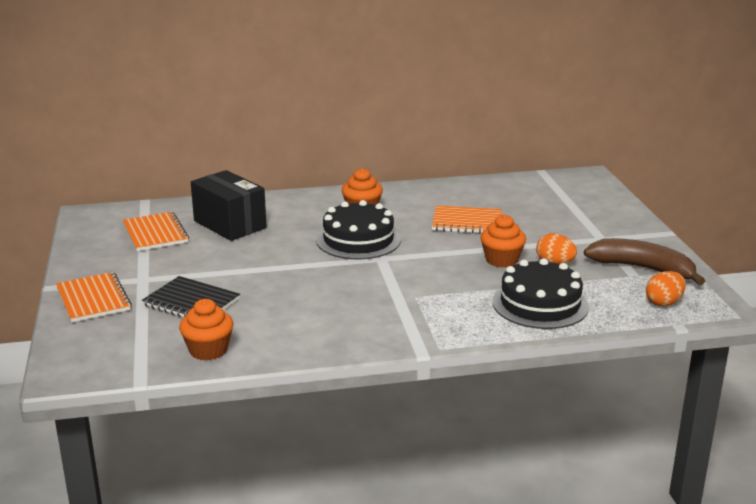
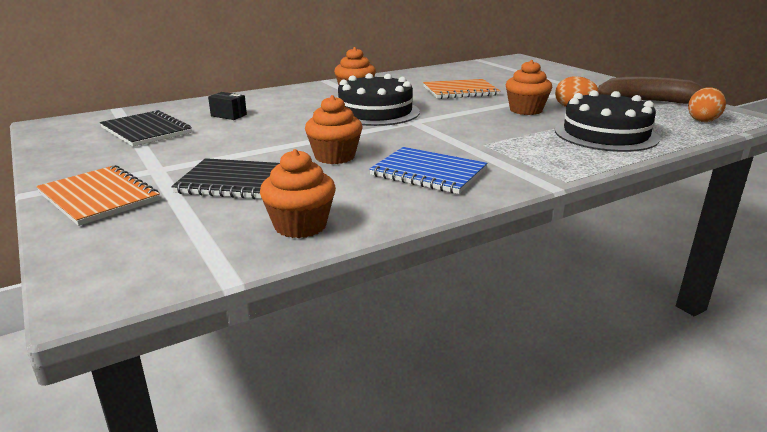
camera: 20 degrees left, 0 degrees up
orange notebook [122,212,189,251] -> black notebook [100,110,192,147]
black box [191,170,267,241] -> black box [208,92,247,120], size x0.42
none -> orange cupcake [305,95,362,164]
none -> blue notebook [369,147,488,194]

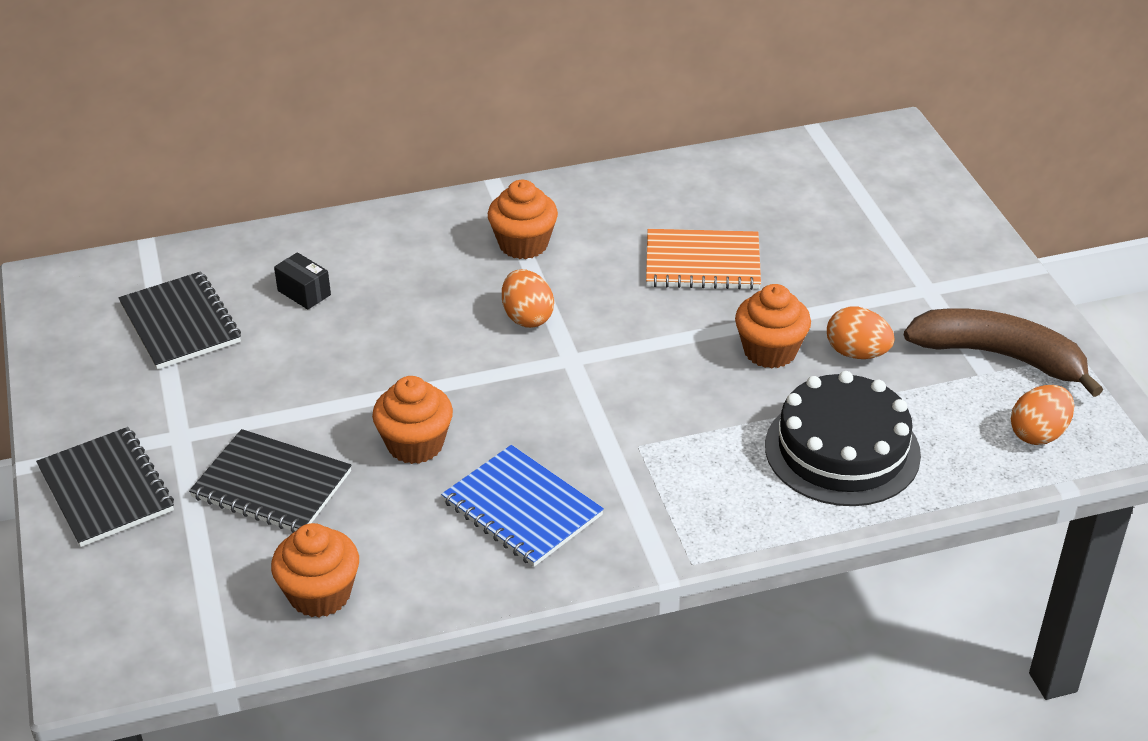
camera: 15 degrees right, 15 degrees up
orange notebook [36,165,160,226] -> black notebook [36,427,174,547]
black cake [338,73,420,126] -> orange egg [502,269,554,328]

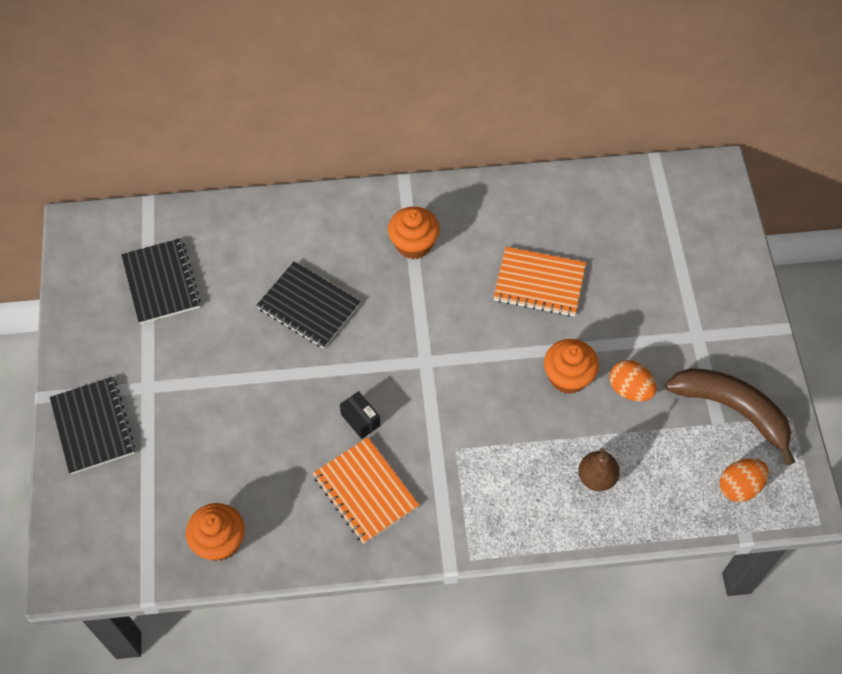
camera: 10 degrees right, 20 degrees up
black notebook [189,429,352,533] -> black notebook moved to [256,262,361,349]
black box [274,252,331,310] -> black box moved to [340,391,380,439]
orange cupcake [372,376,453,464] -> none
blue notebook [441,445,604,567] -> orange notebook [313,437,419,544]
orange egg [502,269,554,328] -> none
black cake [765,371,921,506] -> brown pear [578,448,620,491]

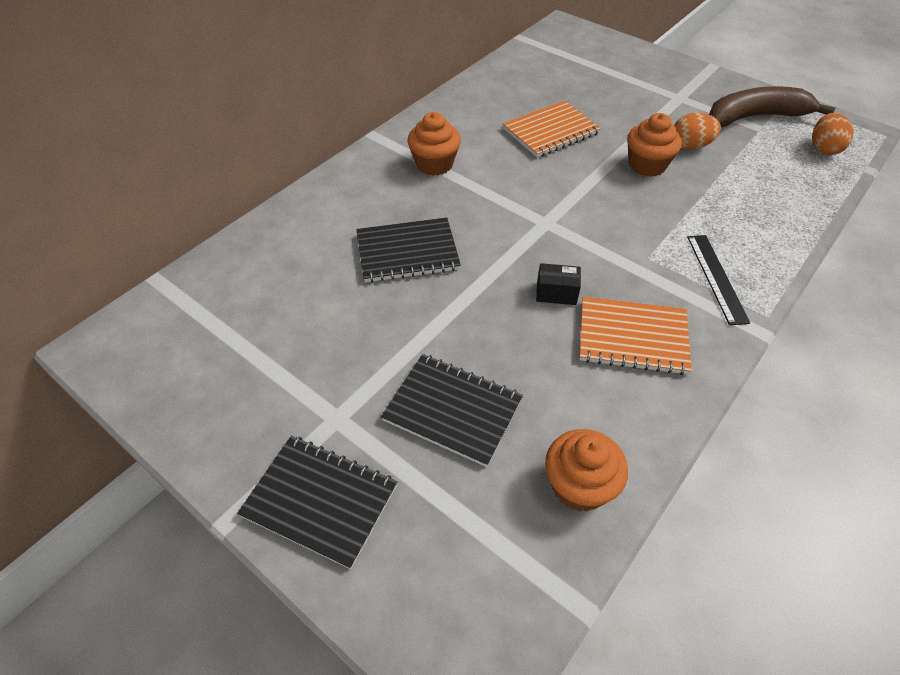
camera: 45 degrees left, 10 degrees down
black notebook [121,238,201,324] -> black notebook moved to [381,354,523,467]
brown pear [578,448,620,491] -> none
none -> black ruler [687,235,750,325]

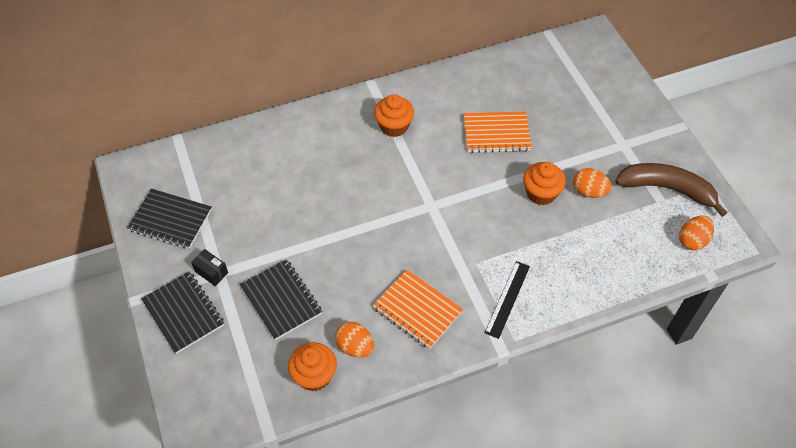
camera: 30 degrees right, 5 degrees up
black notebook [356,218,461,283] -> black notebook moved to [127,189,212,249]
black box [536,263,581,305] -> black box moved to [191,249,228,286]
none -> orange egg [335,322,374,357]

